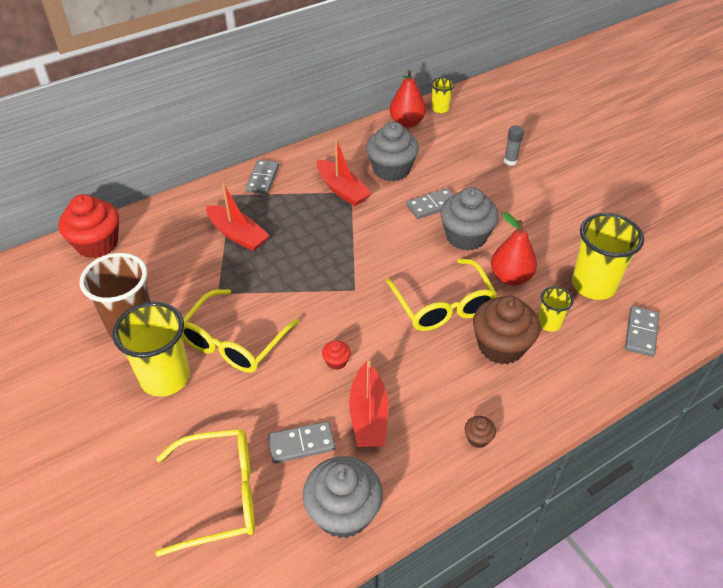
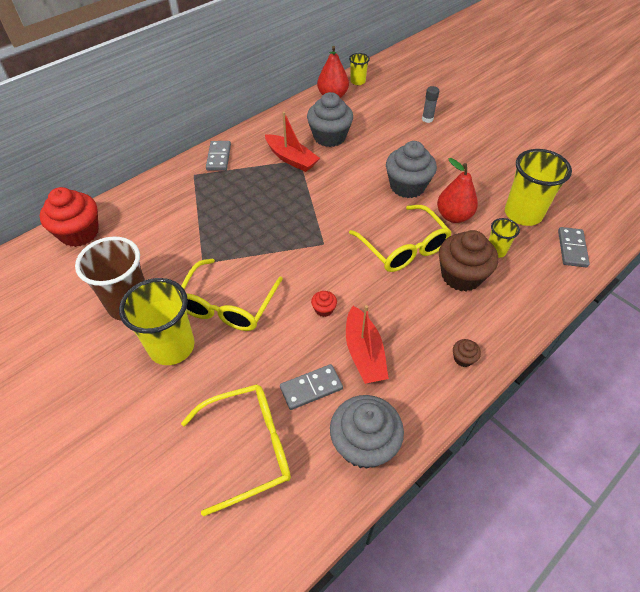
camera: 10 degrees left, 5 degrees up
red boat [206,183,270,251] -> none
grey domino [406,188,454,219] -> none

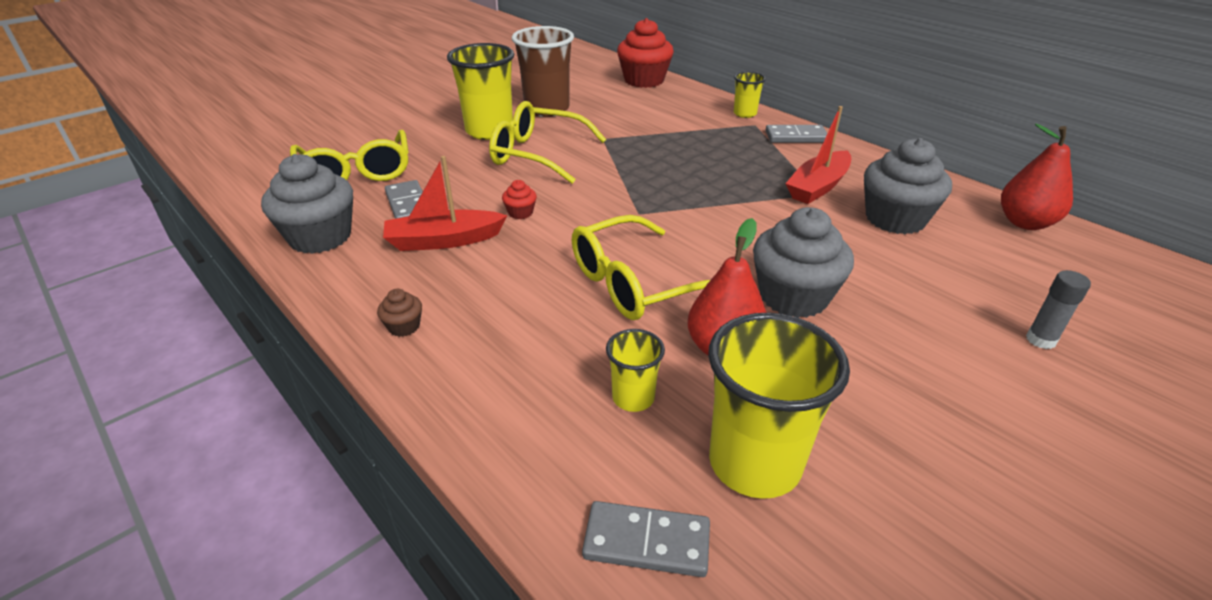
camera: 90 degrees right, 15 degrees down
yellow cup [349,53,370,85] -> yellow cup moved to [734,72,766,118]
brown cupcake [439,230,498,291] -> none

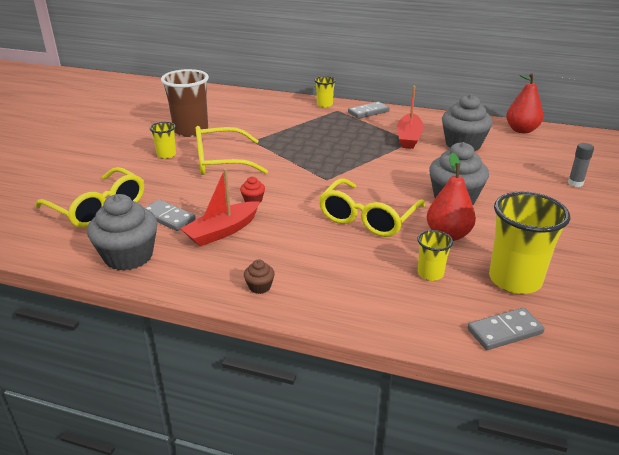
camera: 30 degrees left, 5 degrees down
yellow cup [447,43,514,140] -> yellow cup [150,122,176,159], size x0.51
red cupcake [617,18,674,88] -> none

